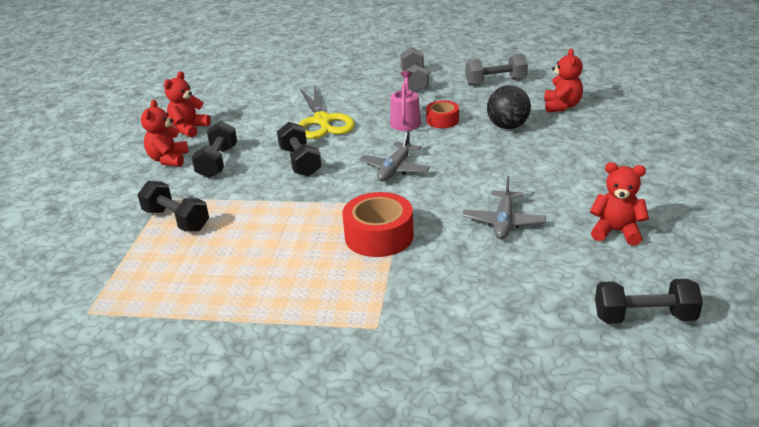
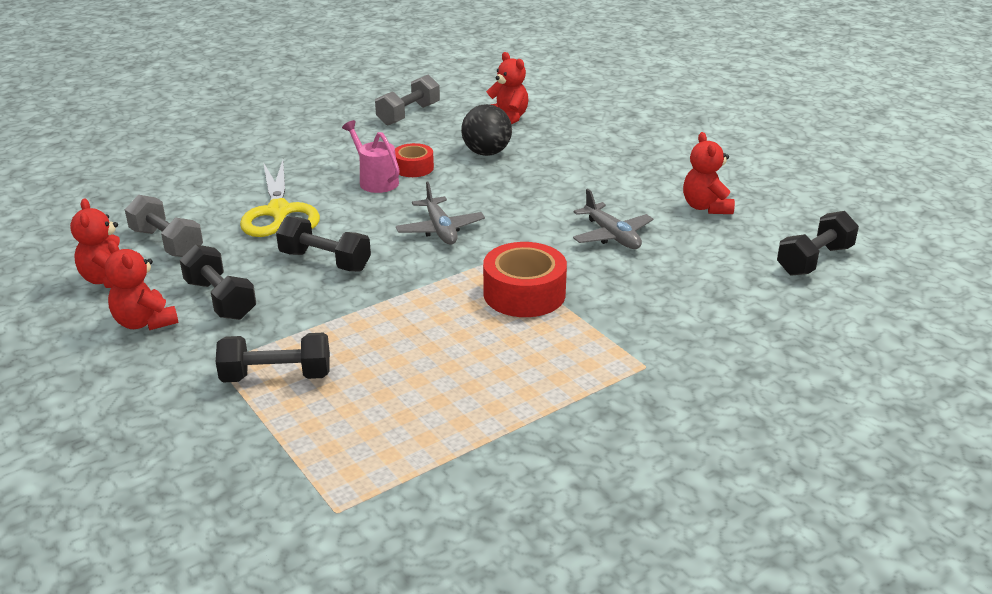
camera: 45 degrees left, 0 degrees up
yellow scissors [298,85,355,139] -> yellow scissors turned 45 degrees clockwise [240,160,320,237]
grey dumbbell [400,47,429,93] -> grey dumbbell moved to [125,195,203,257]
red teddy bear [590,162,649,245] -> red teddy bear turned 75 degrees counterclockwise [683,132,735,214]

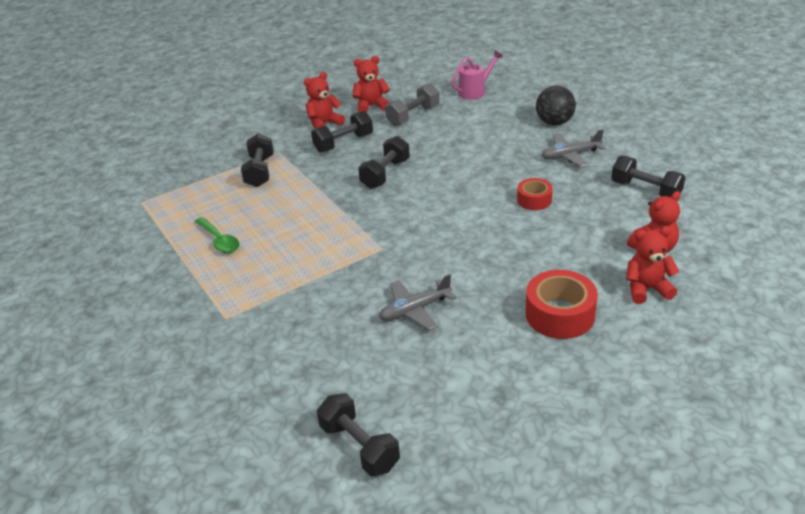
camera: 95 degrees right, 5 degrees up
yellow scissors [240,160,320,237] -> none
pink watering can [342,120,400,193] -> pink watering can moved to [451,50,503,100]
grey dumbbell [375,75,440,126] -> black dumbbell [611,155,685,197]
grey plane [396,182,485,244] -> grey plane moved to [542,129,606,167]
black ball [461,104,512,156] -> black ball moved to [536,86,576,125]
red tape [483,242,567,317] -> red tape moved to [525,270,598,339]
red teddy bear [683,132,735,214] -> red teddy bear moved to [626,227,679,304]
none -> green spoon [195,217,239,253]

